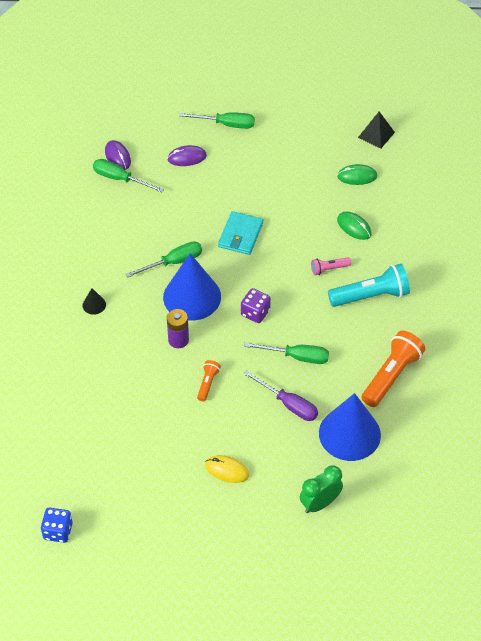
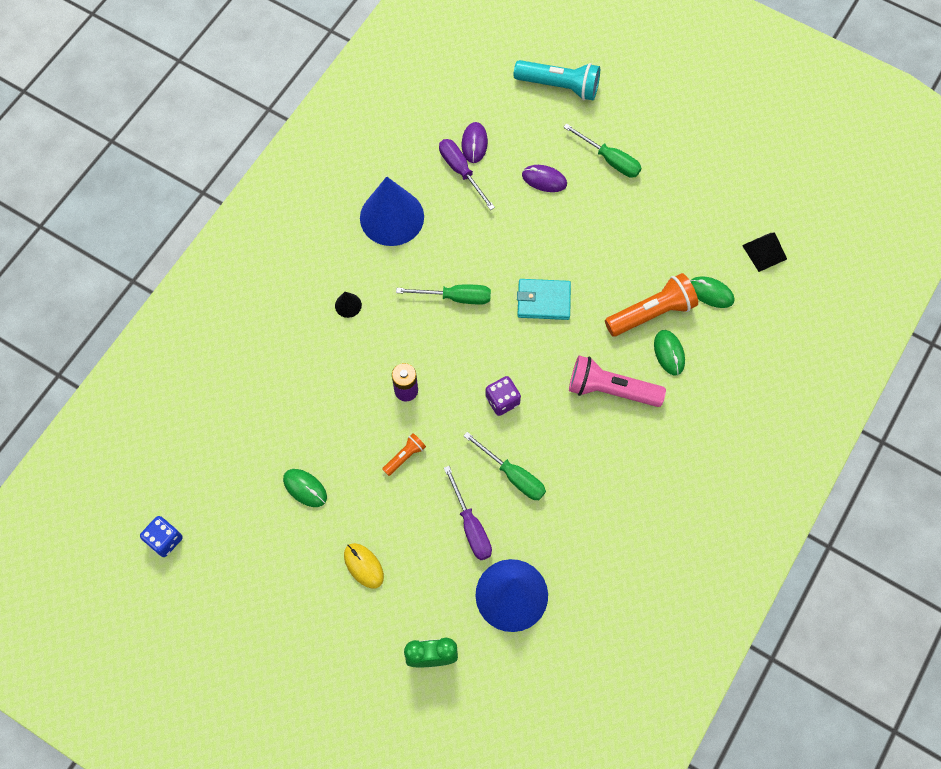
camera: 30 degrees right, 15 degrees up
green screwdriver [93,159,164,192] -> purple screwdriver [439,139,495,210]
blue cone [163,253,221,321] -> blue cone moved to [360,176,424,246]
turquoise wallet [218,211,263,255] -> turquoise wallet turned 45 degrees clockwise [517,279,571,320]
pink flashlight [311,258,351,275] -> pink flashlight [569,355,666,407], size x1.99
turquoise flashlight [328,264,410,307] -> turquoise flashlight moved to [514,60,600,100]
orange flashlight [361,331,425,407] -> orange flashlight moved to [605,273,698,336]
none -> green mouse [283,469,327,507]

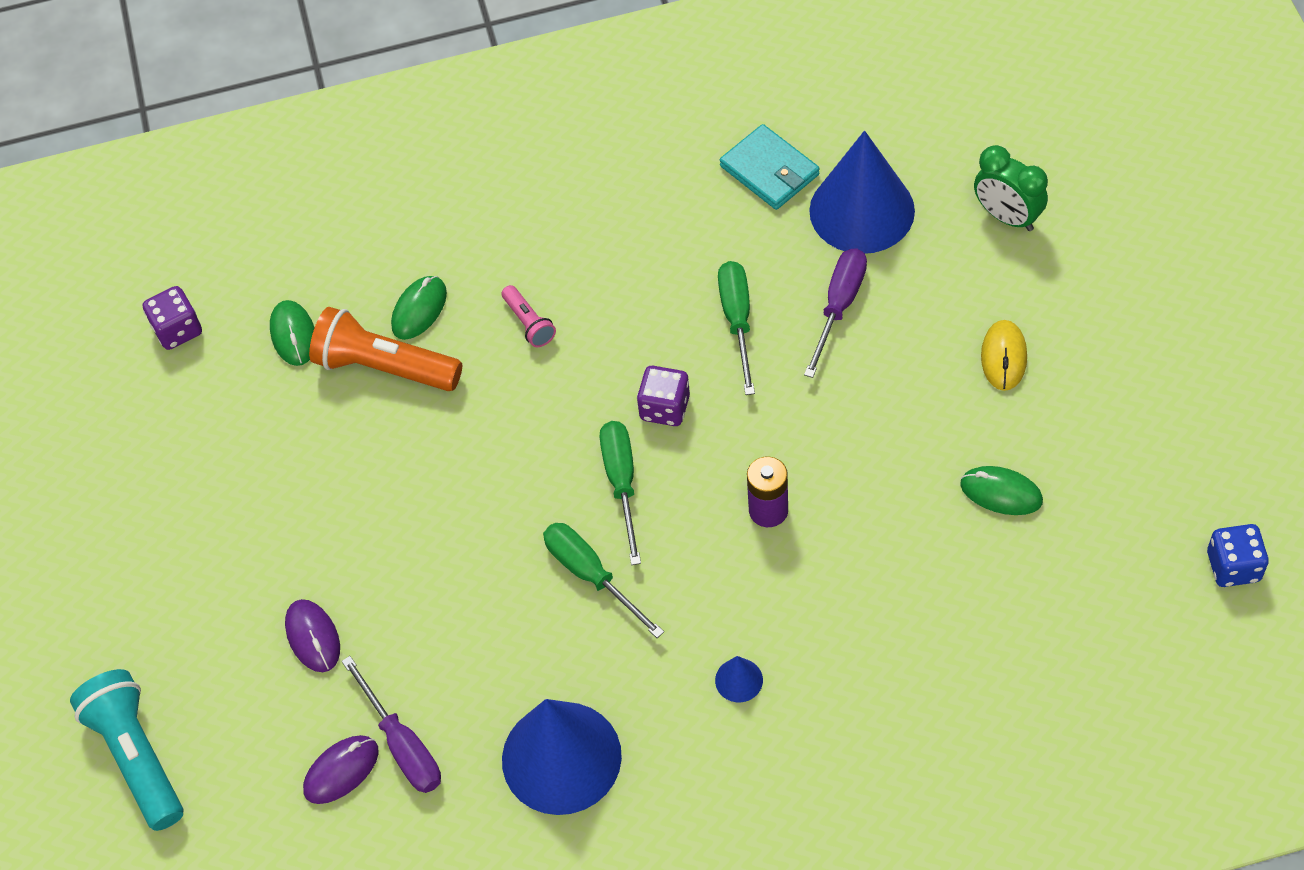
camera: 130 degrees left, 10 degrees down
green mouse [283,469,327,507] -> green mouse turned 60 degrees counterclockwise [960,466,1043,515]
black cone [335,292,362,318] -> blue cone [715,656,763,702]
orange flashlight [382,433,426,476] -> none
purple screwdriver [439,139,495,210] -> purple screwdriver turned 45 degrees counterclockwise [342,656,441,793]
turquoise wallet [517,279,571,320] -> turquoise wallet moved to [720,124,820,210]
green screwdriver [563,123,642,178] -> green screwdriver moved to [600,421,641,565]
pink flashlight [569,355,666,407] -> pink flashlight [502,285,556,347], size x0.50
black pyramid [742,233,787,272] -> purple dice [143,286,202,350]

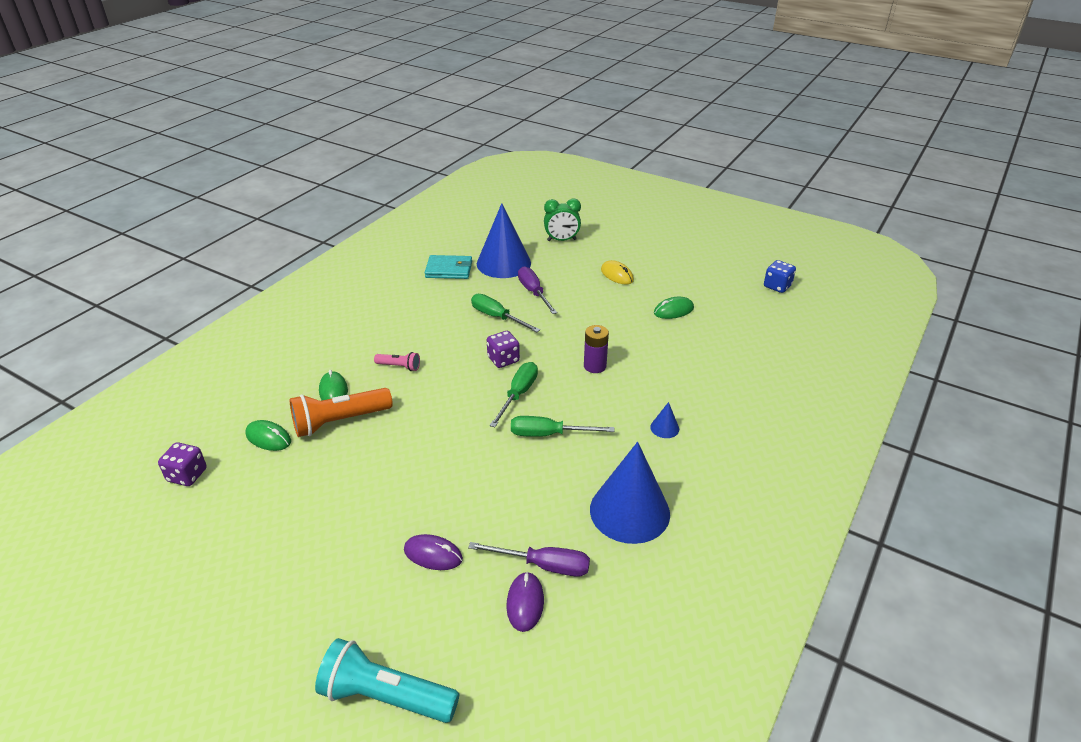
camera: 50 degrees left, 20 degrees down
green screwdriver [600,421,641,565] -> green screwdriver turned 75 degrees clockwise [489,362,538,427]

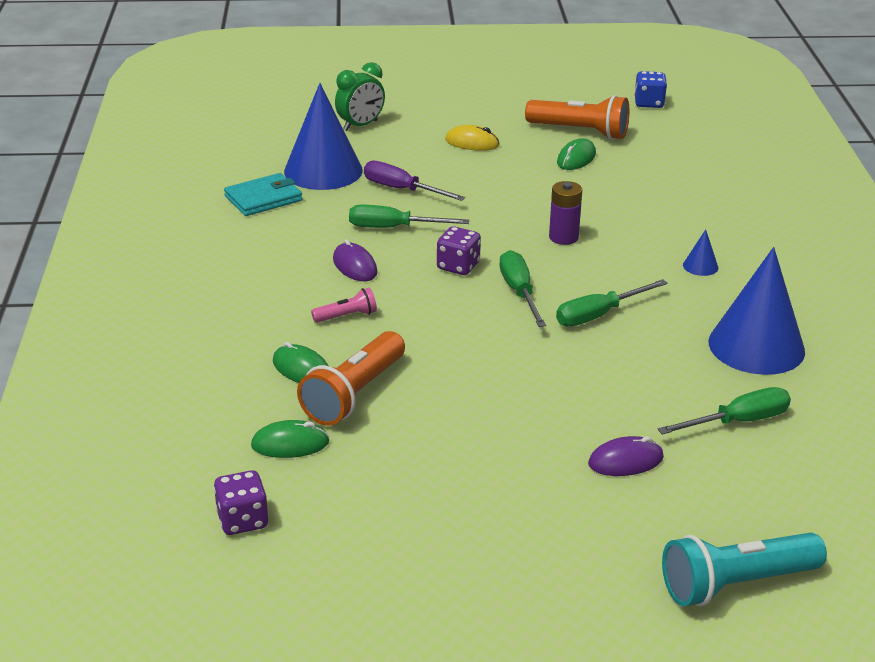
camera: 35 degrees left, 5 degrees down
purple screwdriver [468,542,590,577] -> green screwdriver [658,387,791,435]
purple mouse [506,571,544,632] -> purple mouse moved to [333,239,377,281]
none -> orange flashlight [525,95,629,140]

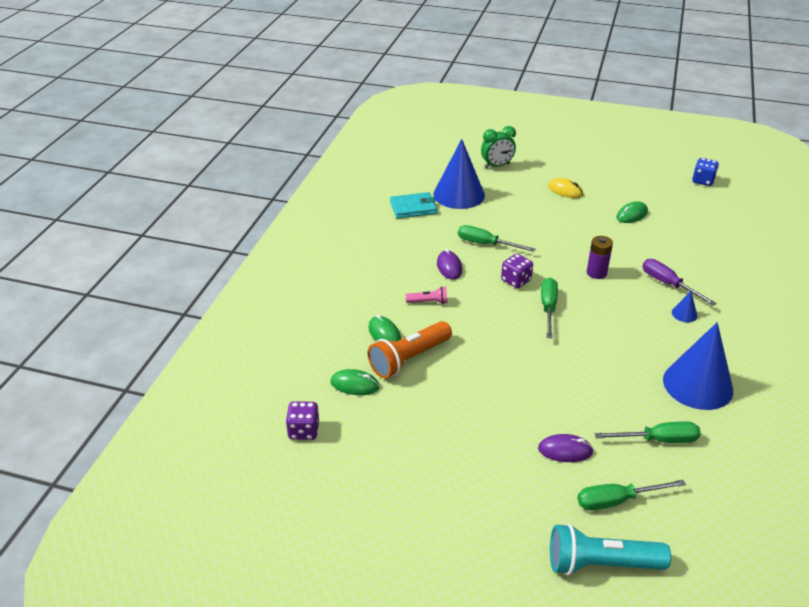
camera: 20 degrees right, 5 degrees up
purple screwdriver [364,161,465,201] -> purple screwdriver moved to [642,259,717,306]
orange flashlight [525,95,629,140] -> none
green screwdriver [556,279,668,327] -> green screwdriver moved to [577,480,686,510]

